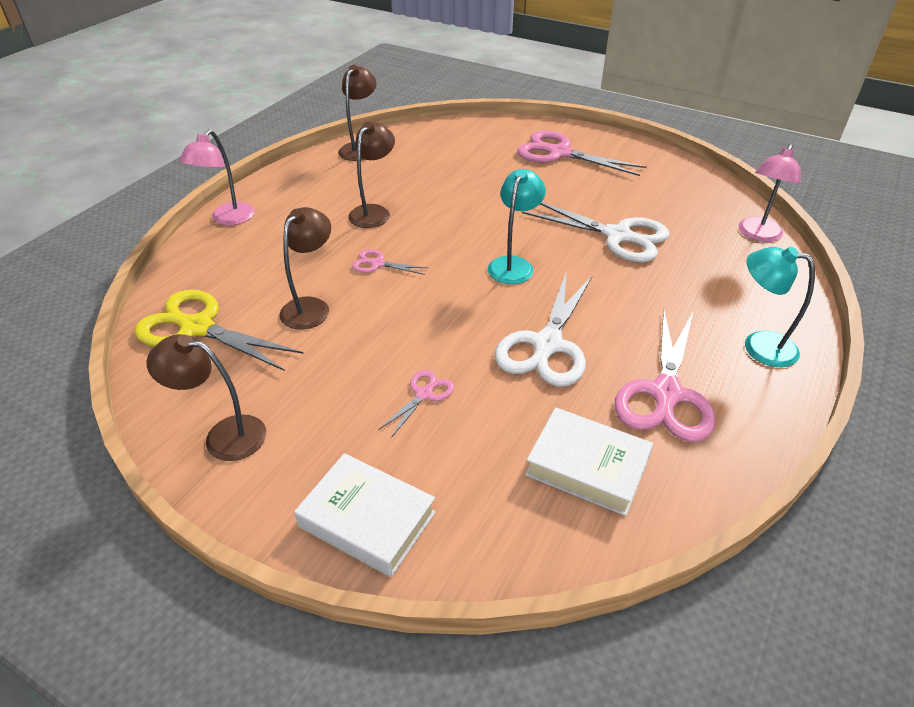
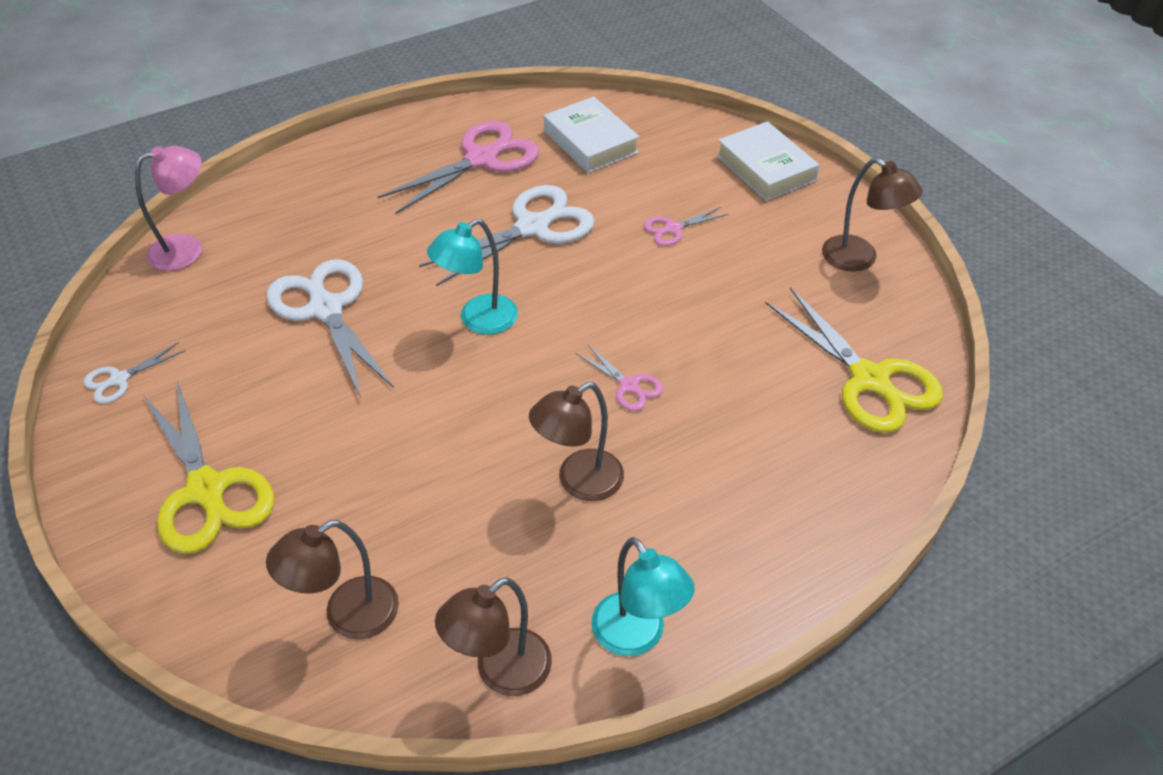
camera: 150 degrees left, 5 degrees up
pink lamp [180,129,255,226] -> none
brown lamp [279,207,331,330] -> brown lamp moved to [266,520,399,639]
pink scissors [517,131,647,176] -> yellow scissors [143,381,274,554]
turquoise lamp [745,247,815,367] -> turquoise lamp moved to [591,537,695,656]
none -> white scissors [83,342,186,404]

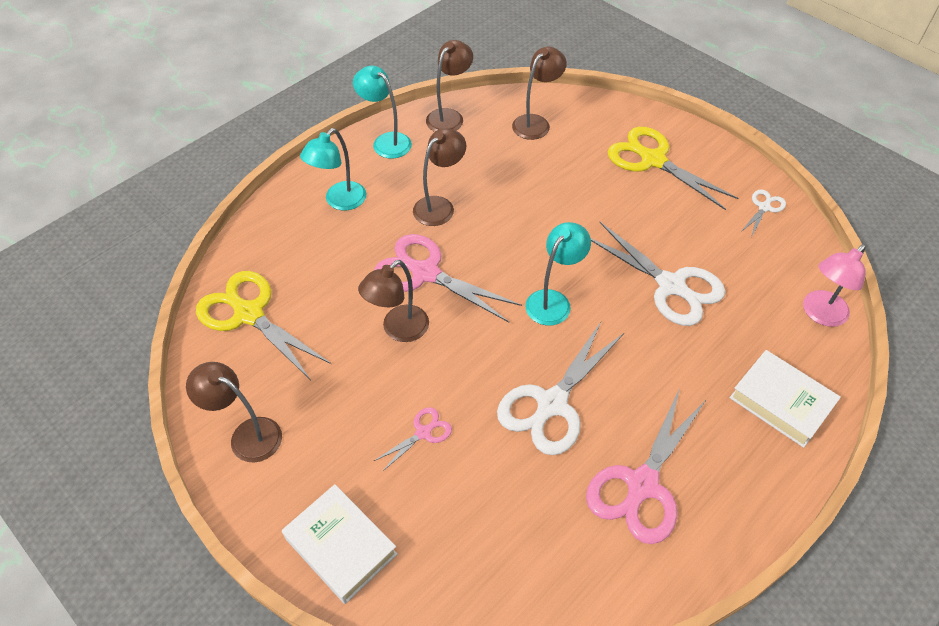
camera: 165 degrees right, 5 degrees up
white book [544,96,640,173] -> white book moved to [730,350,841,448]
pink scissors [576,344,663,411] -> pink scissors [374,234,522,322], size x2.07
none -> turquoise lamp [300,128,367,210]
none -> brown lamp [358,260,429,342]

